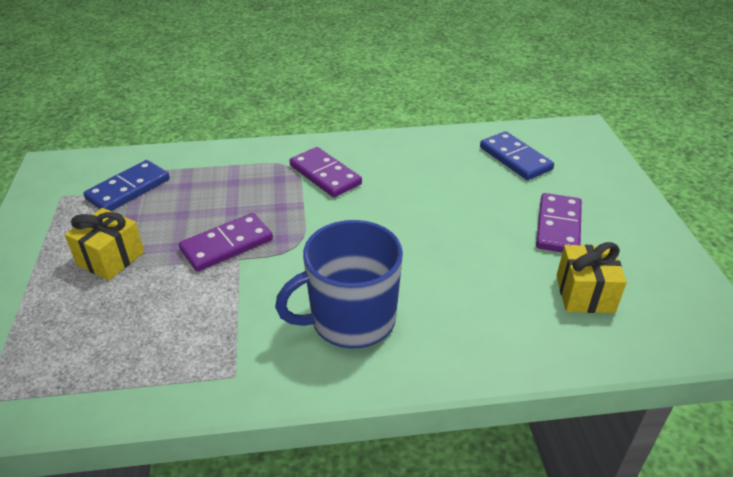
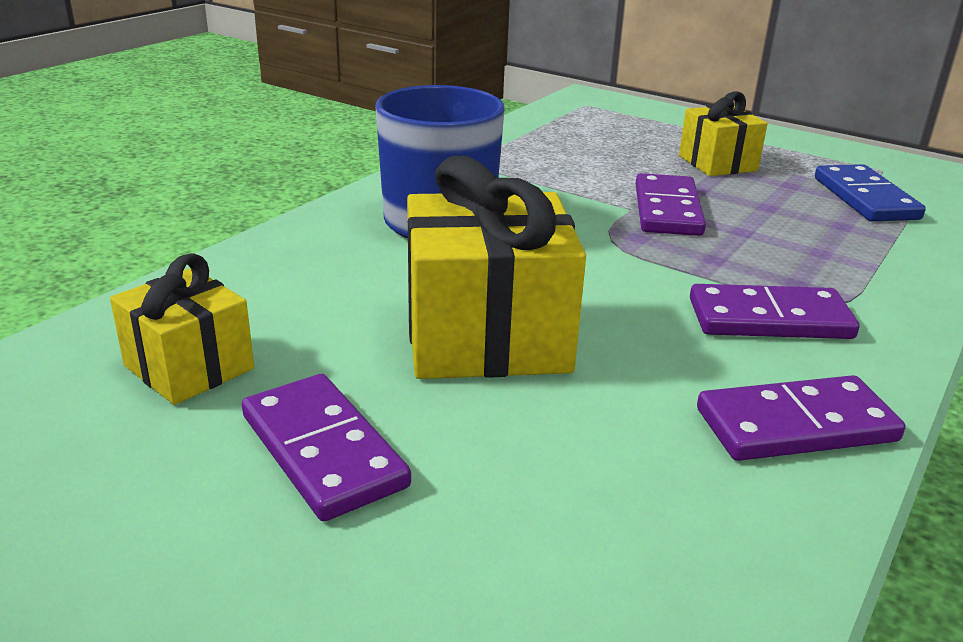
camera: 130 degrees right, 10 degrees down
blue domino [480,131,554,180] -> none
none -> yellow gift [407,156,586,379]
none -> purple domino [697,375,905,461]

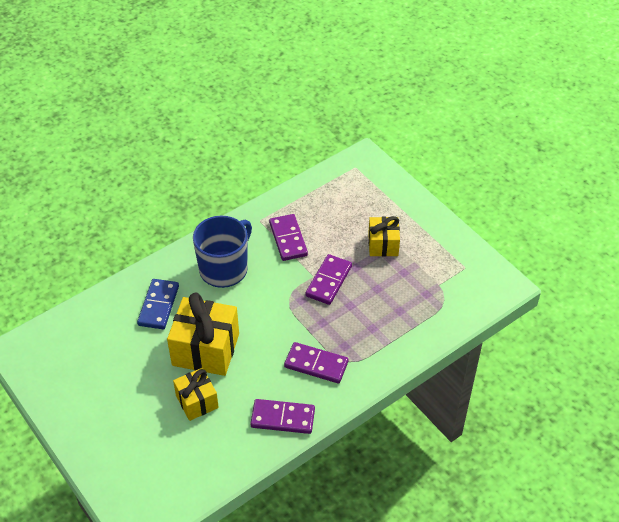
camera: 20 degrees right, 20 degrees up
yellow gift [110,253,254,405] -> yellow gift moved to [173,368,219,421]
purple domino [242,374,411,521] -> purple domino moved to [269,214,308,261]
blue domino [815,164,926,222] -> blue domino moved to [137,279,179,329]

